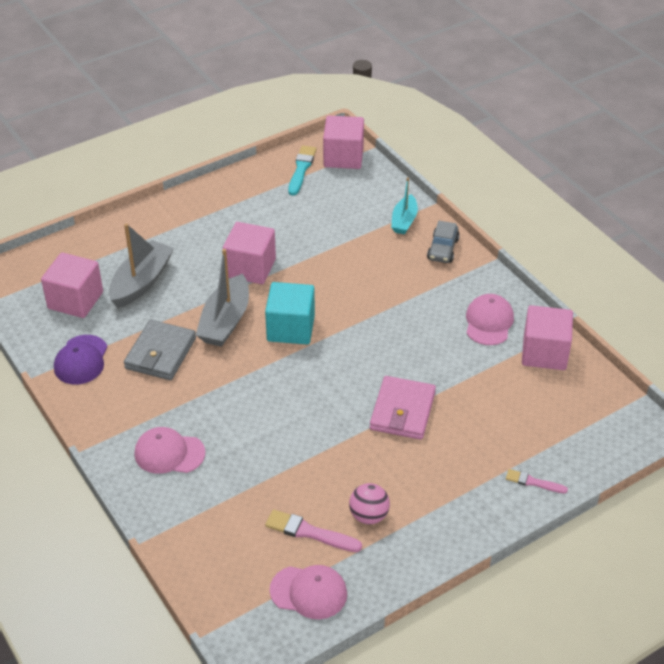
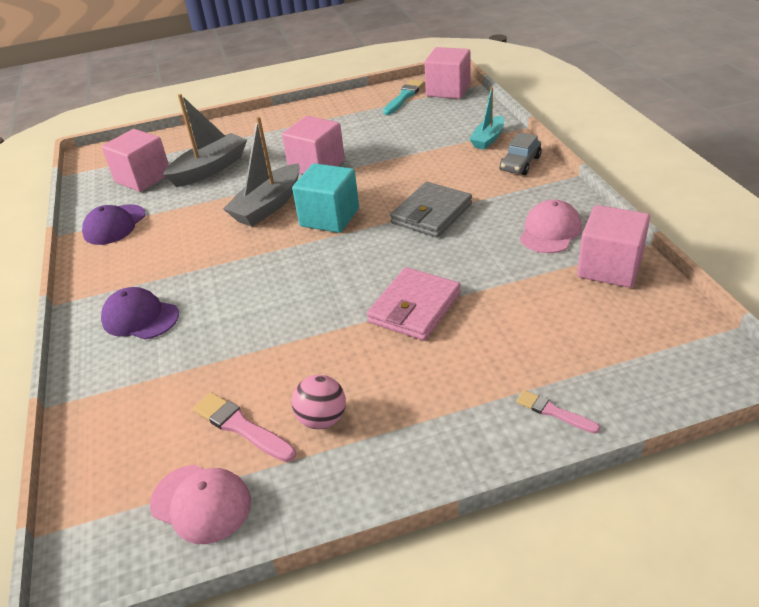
camera: 20 degrees right, 5 degrees down
grey wallet [124,320,196,380] -> grey wallet moved to [390,182,472,238]
pink cap [134,427,205,474] -> purple cap [101,287,179,339]

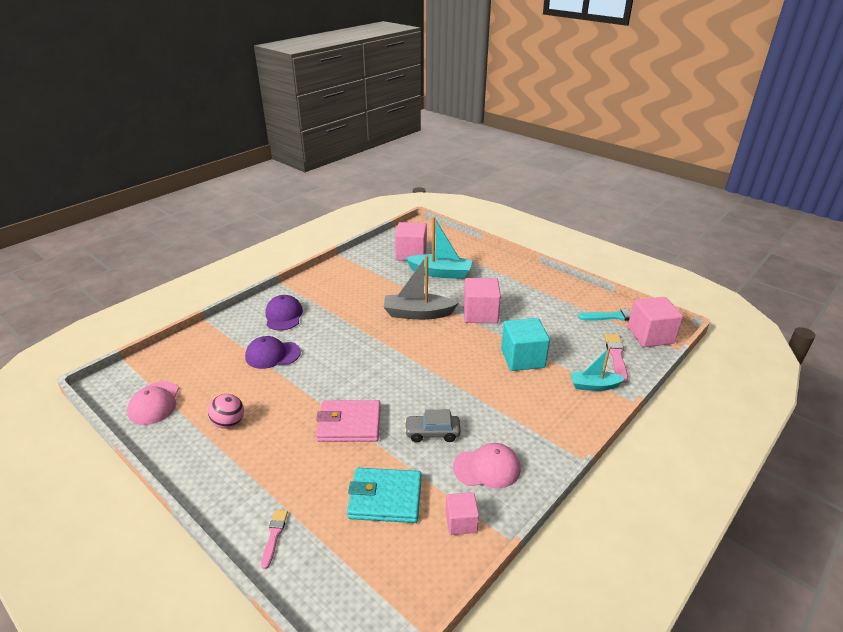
camera: 55 degrees right, 5 degrees down
purple cap [82,204,146,245] -> purple cap moved to [245,336,301,369]
grey boat [163,94,247,187] -> turquoise boat [405,217,473,279]
pink brush [193,392,296,462] -> pink brush moved to [605,334,628,383]
turquoise cube [292,163,359,233] -> turquoise cube moved to [501,318,550,371]
grey wallet [390,182,472,238] -> none
grey car [500,132,542,175] -> grey car moved to [404,409,461,443]
pink cube [577,205,650,288] -> pink cube [446,492,479,535], size x0.58
none -> turquoise wallet [347,468,422,523]

